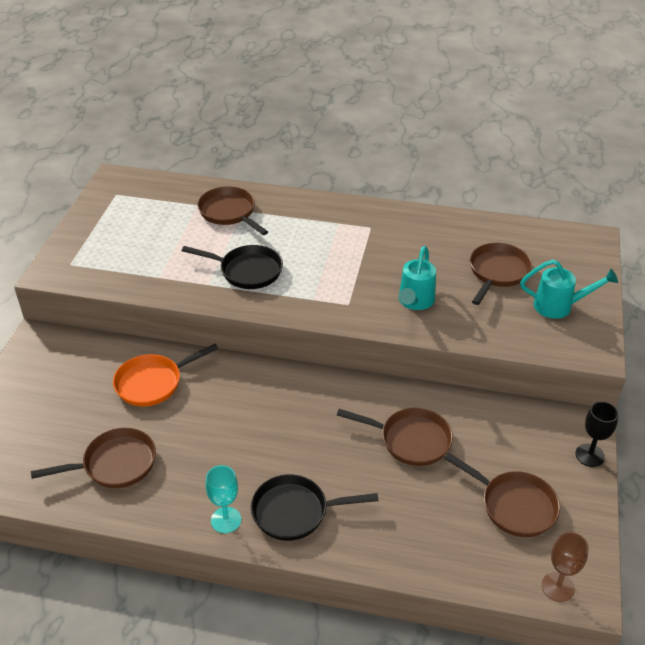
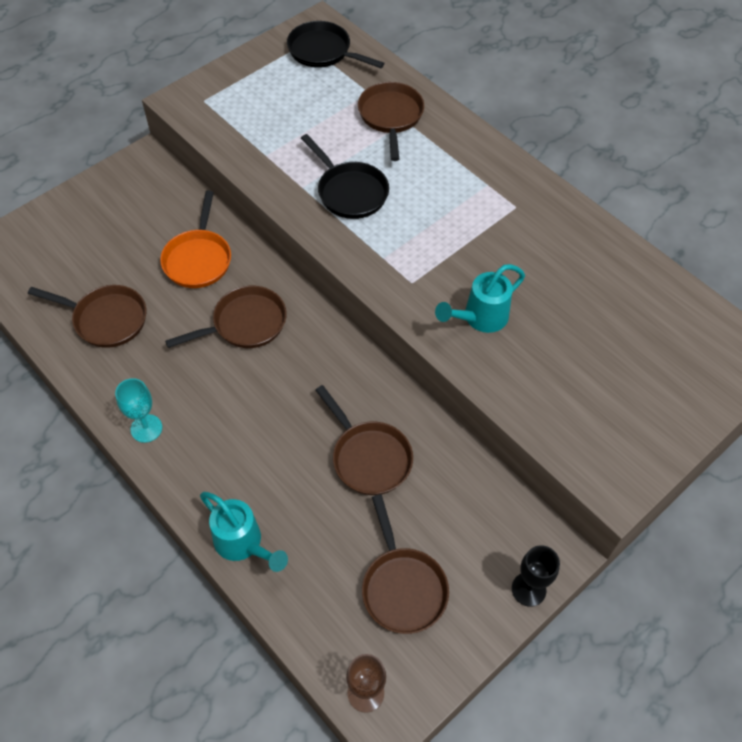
camera: 35 degrees right, 15 degrees up
orange pan [113,344,218,407] -> orange pan turned 90 degrees counterclockwise [160,191,231,288]
black pan [251,475,378,541] -> black pan moved to [287,21,384,68]
brown pan [470,243,532,305] -> brown pan moved to [165,286,287,348]
turquoise watering can [520,259,618,319] -> turquoise watering can moved to [200,492,288,572]

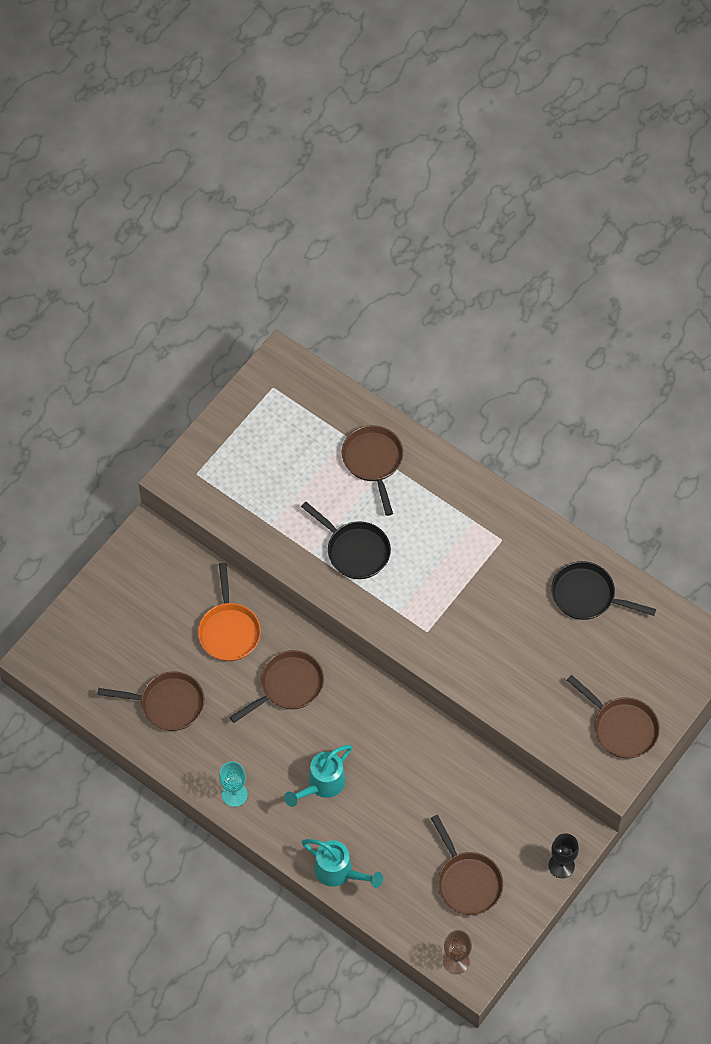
camera: 10 degrees left, 5 degrees up
black pan [287,21,384,68] -> black pan moved to [551,561,656,620]
brown pan [316,385,413,495] -> brown pan moved to [567,675,660,759]
turquoise watering can [435,264,525,333] -> turquoise watering can moved to [284,745,352,807]

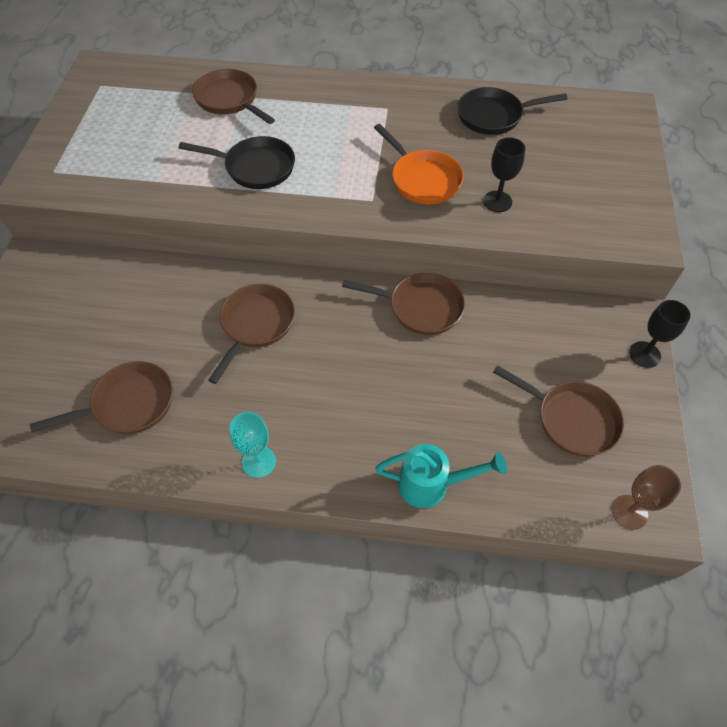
camera: 30 degrees left, 5 degrees down
orange pan [198,563,261,661] -> orange pan moved to [374,124,464,204]
turquoise watering can [284,745,352,807] -> none
brown pan [567,675,660,759] -> brown pan moved to [342,273,465,335]
none -> black goblet [483,137,525,212]

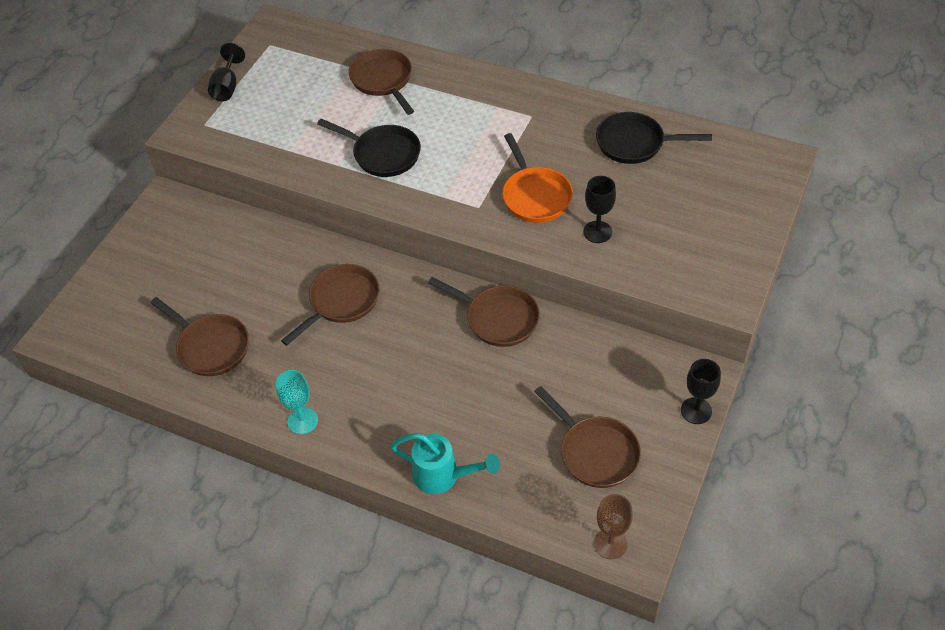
camera: 20 degrees right, 5 degrees down
brown pan [30,361,173,434] -> brown pan turned 45 degrees clockwise [151,297,249,376]
none -> black goblet [208,43,245,101]

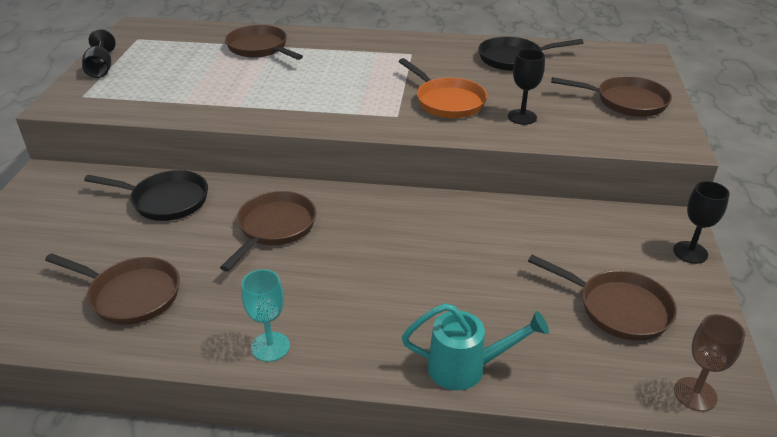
camera: 20 degrees left, 15 degrees down
black pan [317,119,421,177] -> black pan moved to [84,170,208,221]
brown pan [428,277,540,347] -> brown pan moved to [551,76,672,117]

